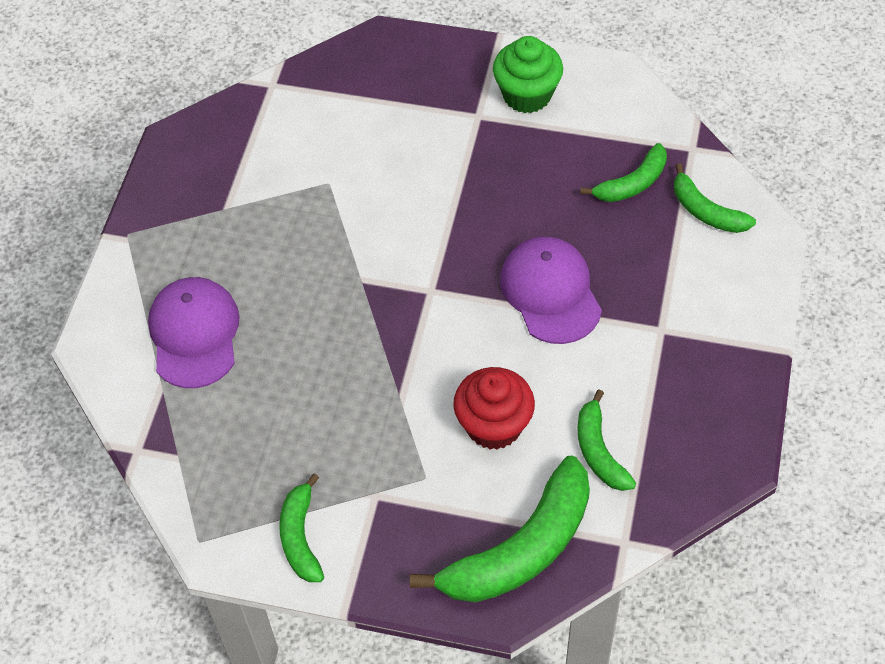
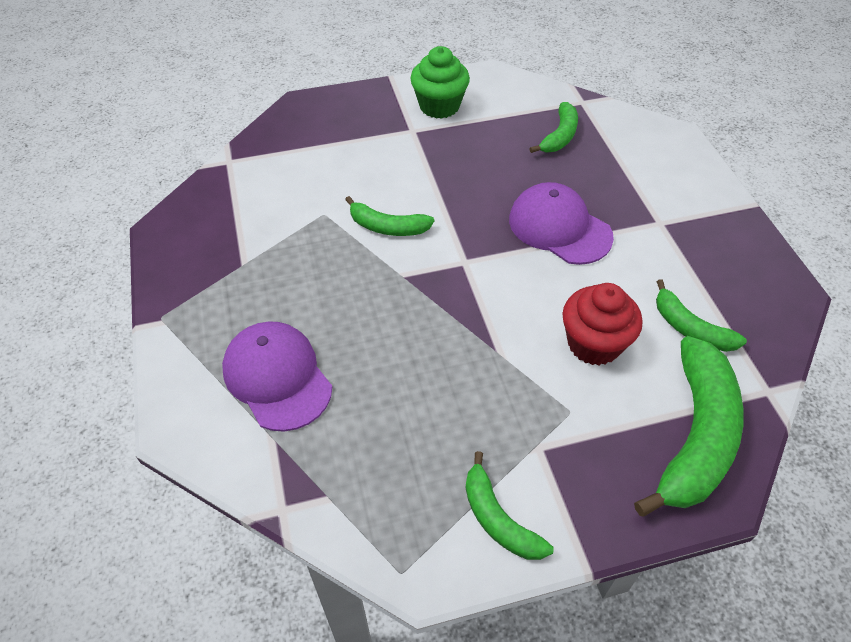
camera: 30 degrees left, 5 degrees down
green banana [674,163,756,233] -> green banana moved to [345,196,434,236]

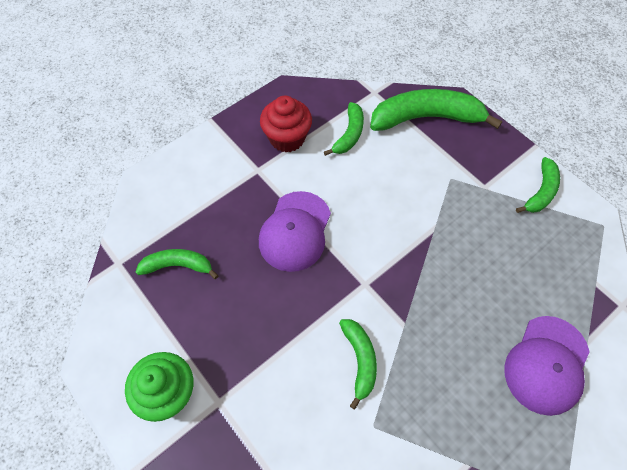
camera: 115 degrees left, 10 degrees up
red cupcake [562,283,643,365] -> red cupcake moved to [260,96,312,152]

